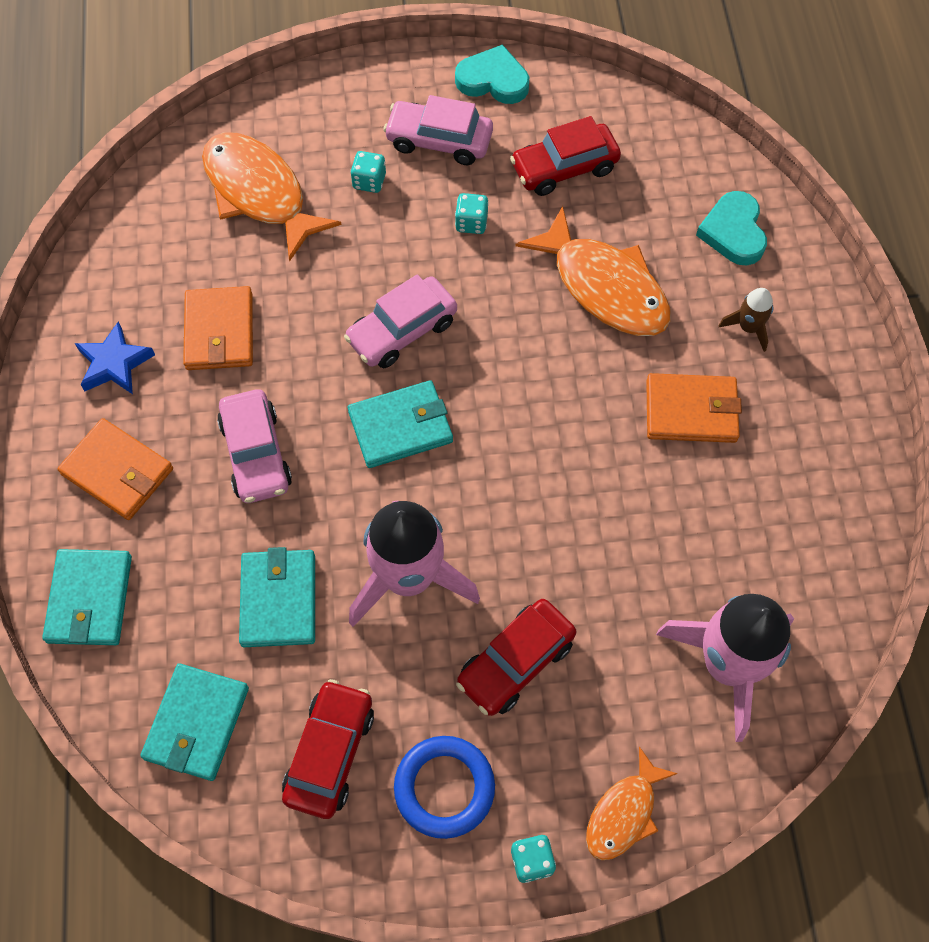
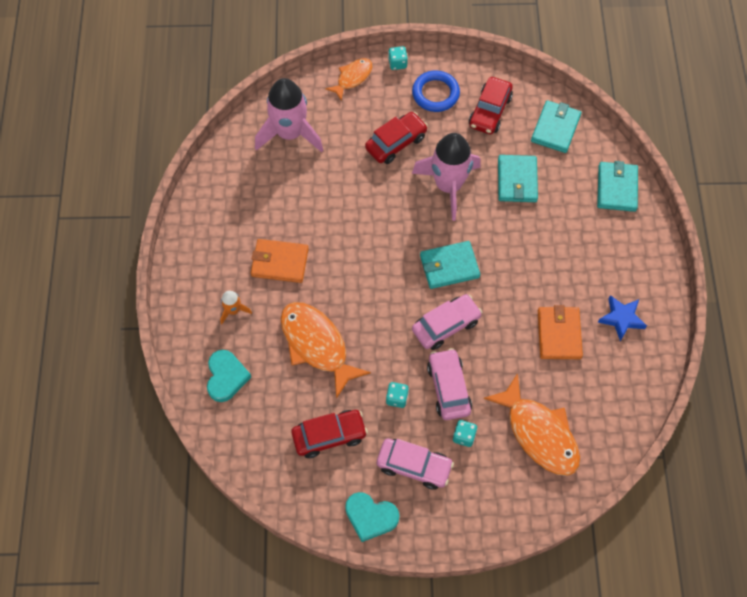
camera: 175 degrees left, 0 degrees up
orange wallet [57,418,173,520] -> none
pink car [217,389,292,503] -> pink car moved to [427,348,472,420]
brown rocket [718,288,773,352] -> orange rocket [220,291,252,324]

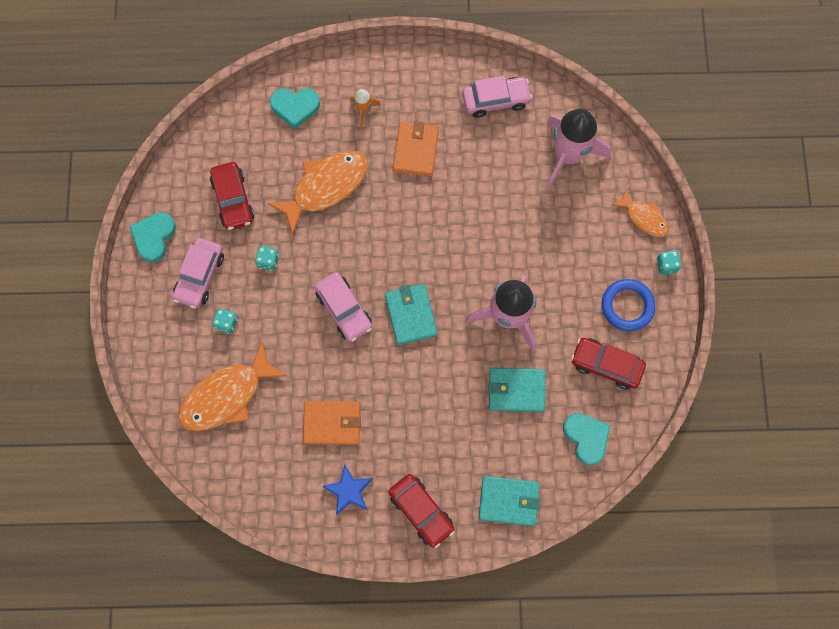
camera: 90 degrees right, 10 degrees up
red car [365,112,428,164] -> red car moved to [389,474,455,548]
pink car [427,348,472,420] -> pink car moved to [462,76,532,118]
turquoise wallet [531,100,582,153] -> turquoise heart [563,413,611,465]

